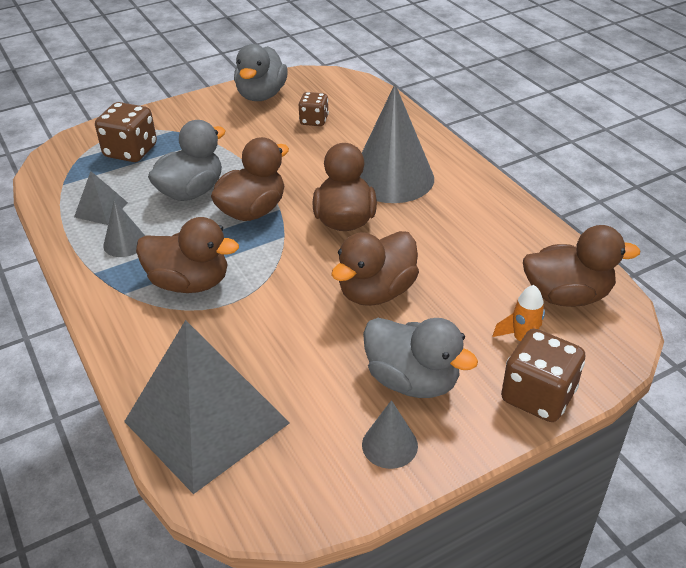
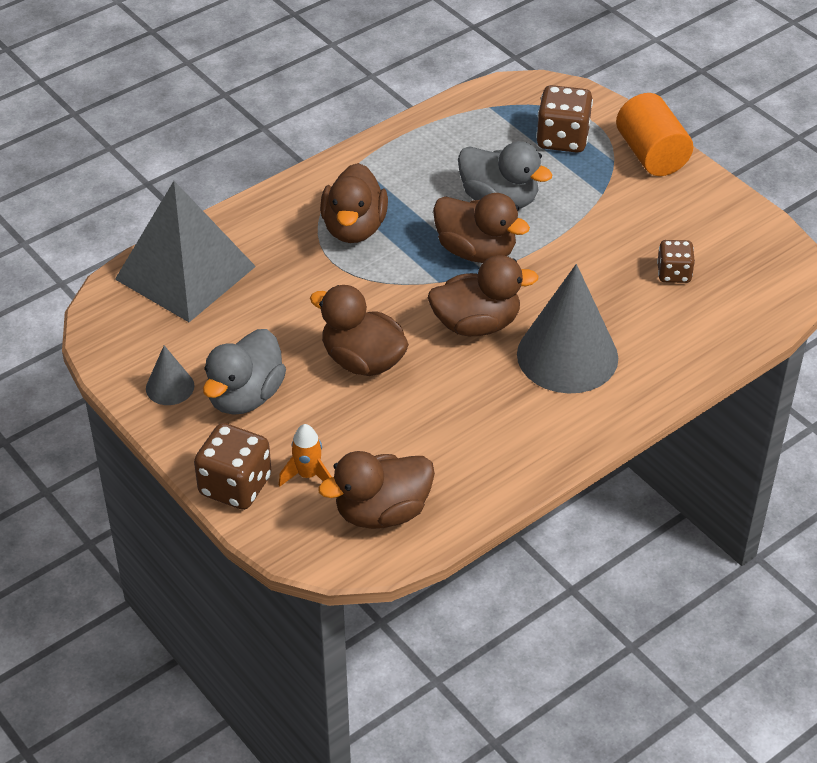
camera: 80 degrees right, 5 degrees up
grey pyramid [74,171,128,225] -> none
grey cone [103,200,145,257] -> none
grey duck [234,44,288,101] -> none
brown duck [523,225,640,307] -> brown duck turned 75 degrees clockwise [318,451,435,529]
none -> orange cylinder [616,93,693,176]

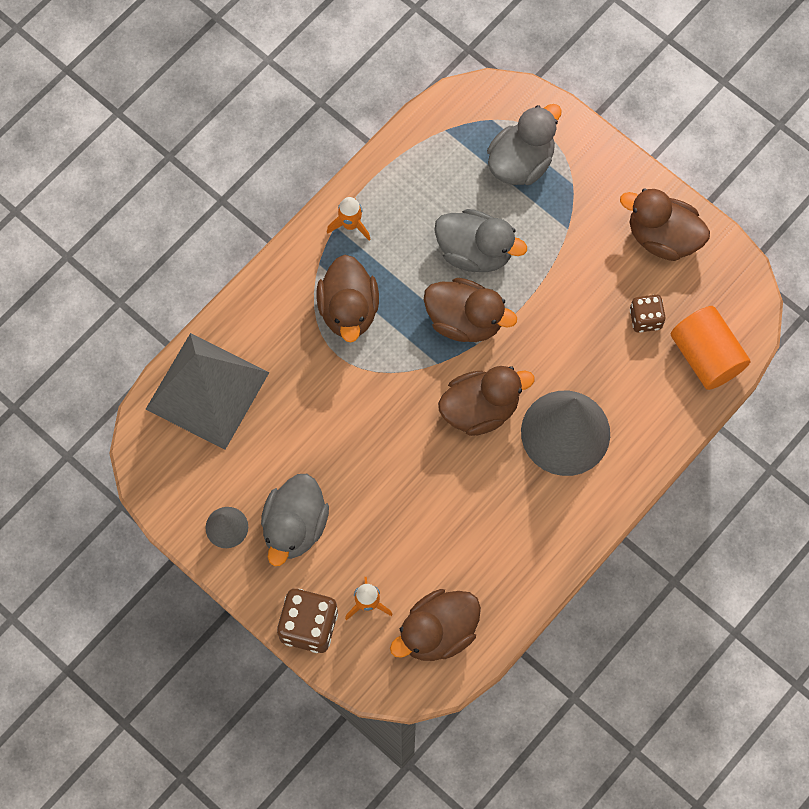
camera: 10 degrees left, 25 degrees up
brown duck [310,285,409,376] -> brown duck moved to [620,188,710,261]
brown dice [536,85,593,153] -> grey duck [487,104,562,185]
orange cylinder [616,93,693,176] -> orange cylinder moved to [671,306,750,390]
none -> orange rocket [327,197,370,240]

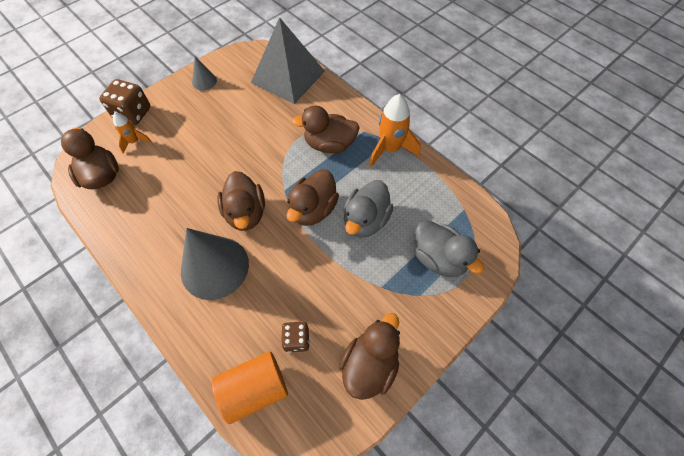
camera: 95 degrees right, 10 degrees down
grey duck [261,474,329,566] -> none
orange rocket [327,197,370,240] -> orange rocket [369,94,421,167], size x1.76

